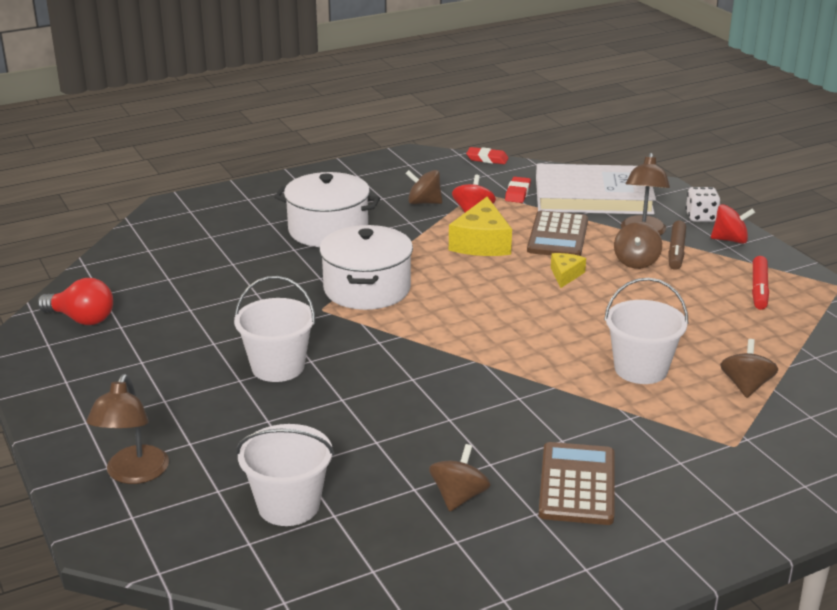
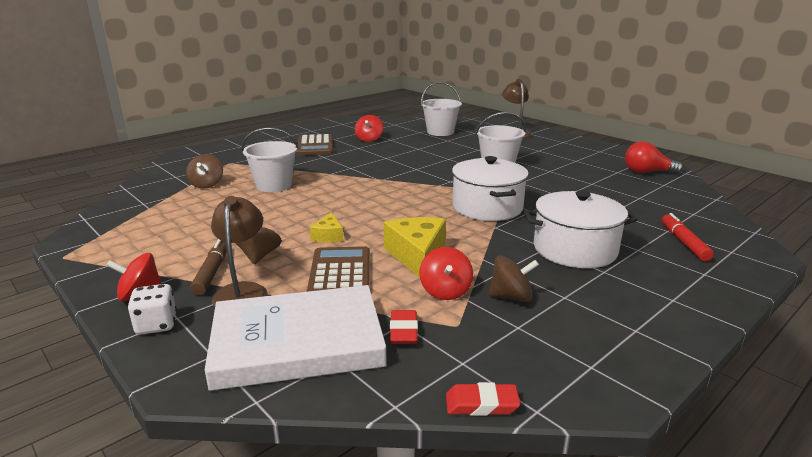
camera: 165 degrees right, 5 degrees down
brown spinning top [429,444,491,511] -> red spinning top [355,115,383,142]
red marker [752,256,769,310] -> red marker moved to [662,213,714,261]

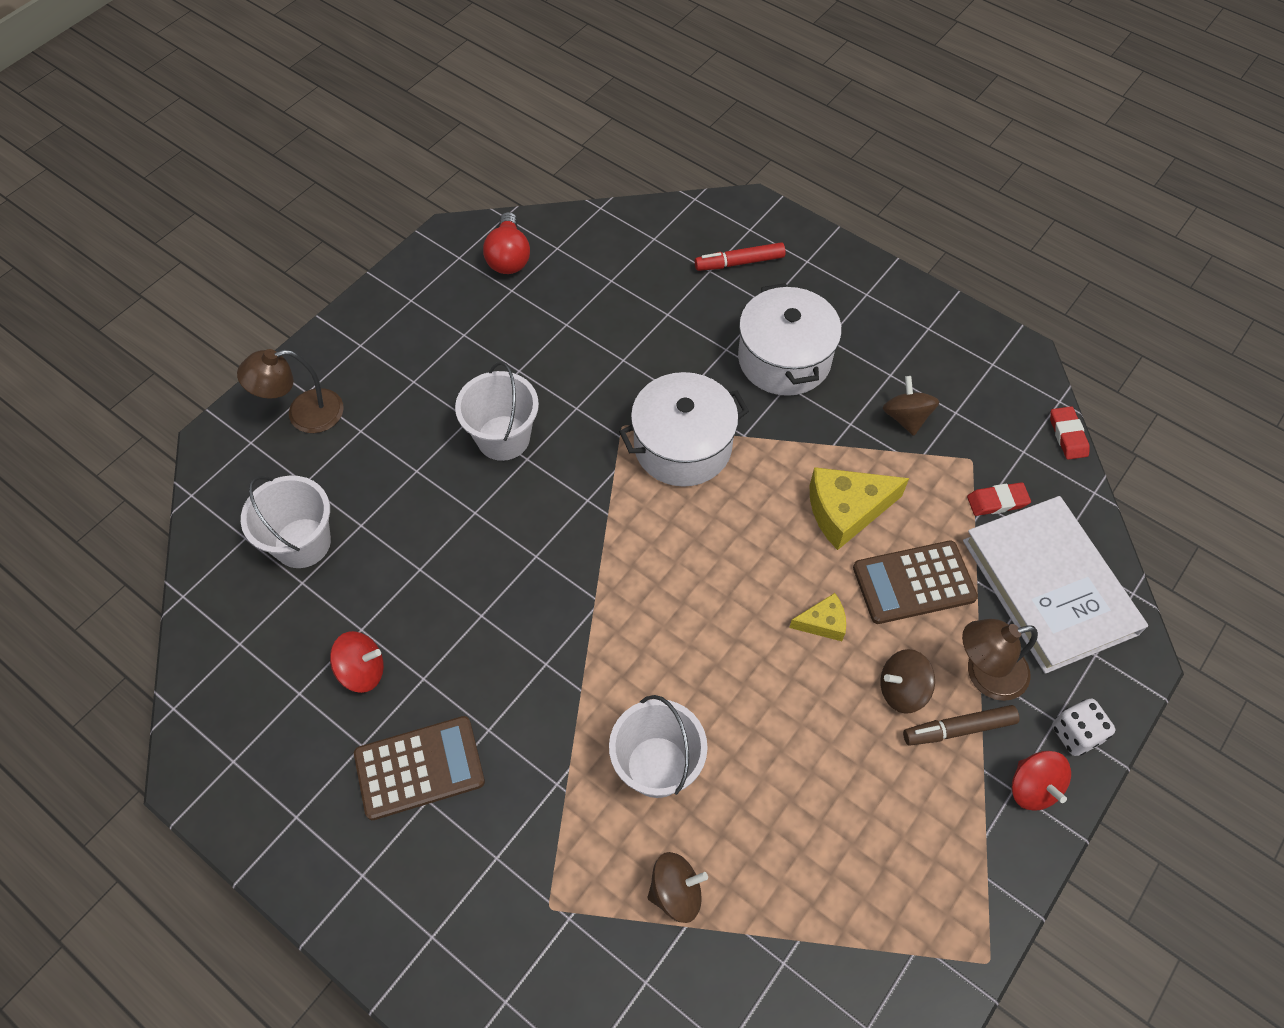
camera: 100 degrees left, 35 degrees up
red spinning top [419,247,473,300] -> none

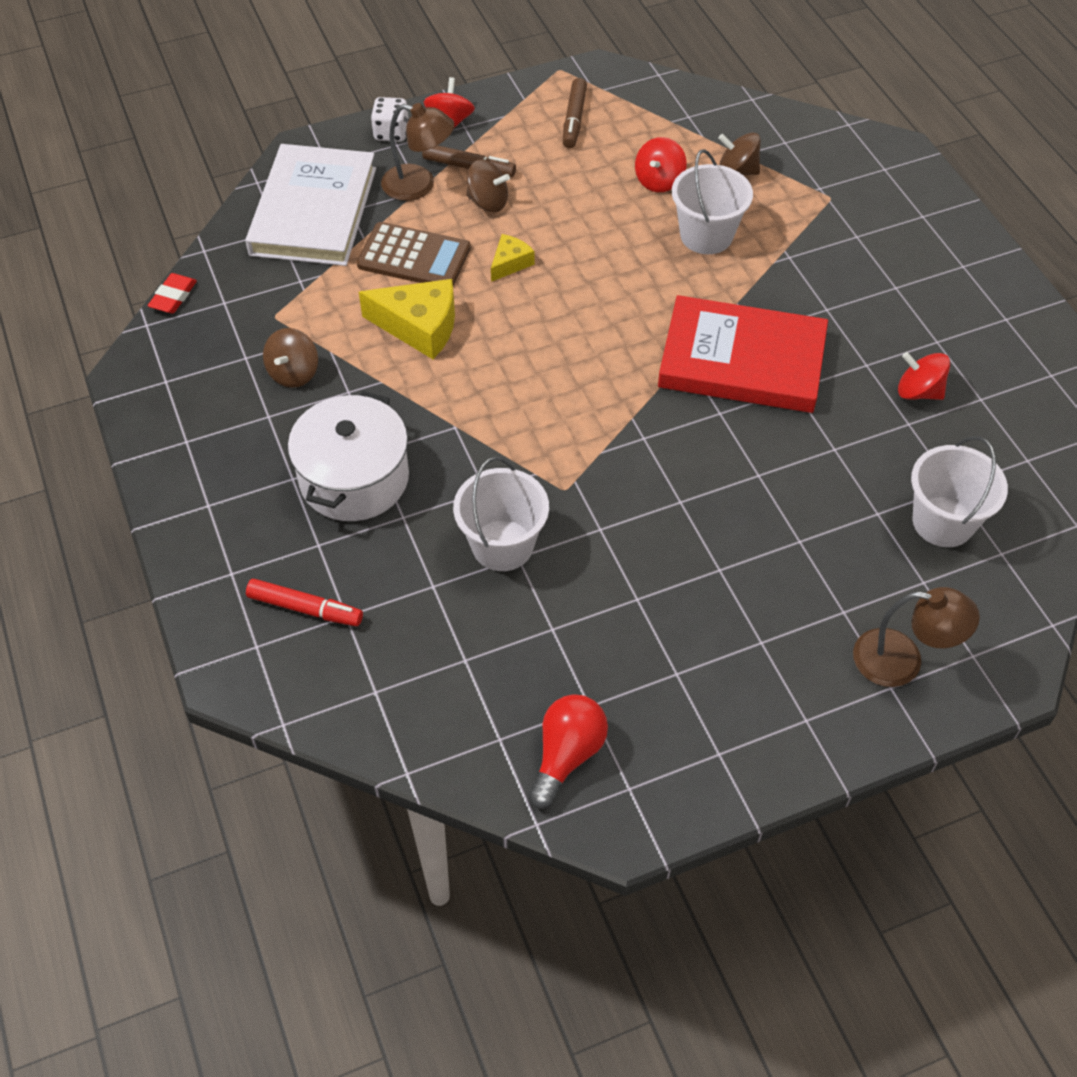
camera: 150 degrees left, 5 degrees down
brown calculator [354,716,485,820] -> none
white bucket [455,362,539,461] -> white bucket moved to [453,457,549,571]
white pot [619,372,749,487] -> none
yellow cheese [789,593,846,641] -> yellow cheese turned 105 degrees clockwise [491,234,534,282]
red eraser [967,482,1031,516] -> none
none -> brown marker [563,78,587,148]
none -> red spinning top [635,137,686,192]
none -> red book [658,295,828,413]

